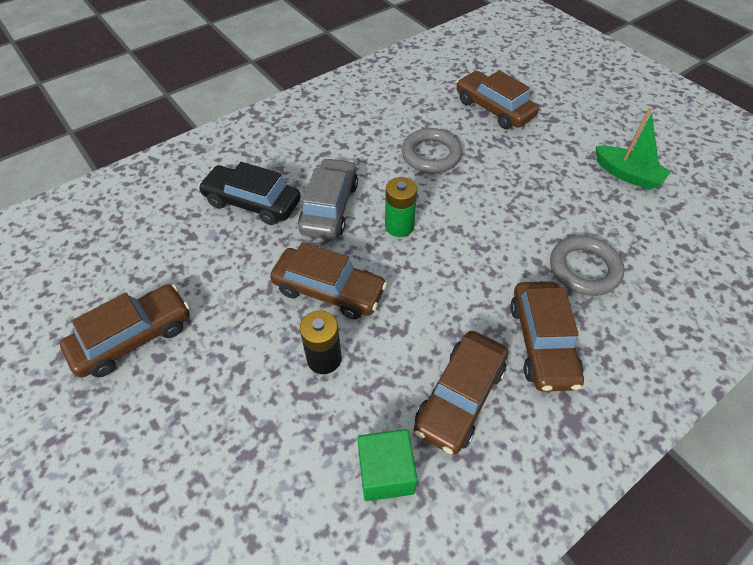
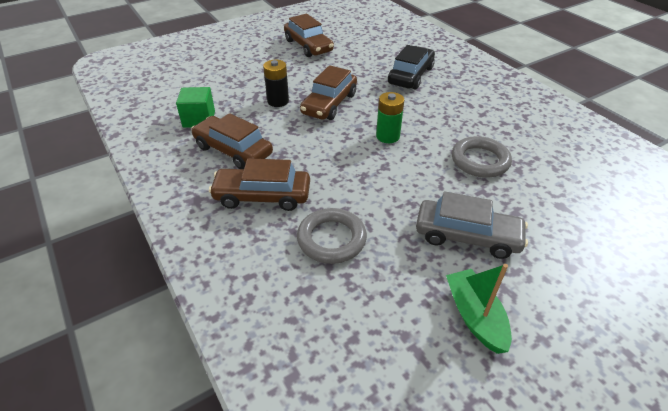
camera: 95 degrees right, 10 degrees down
grey car [298,158,358,239] -> grey car moved to [416,191,528,259]
brown car [456,70,539,129] -> none
green boat [596,108,671,190] -> green boat turned 120 degrees clockwise [446,264,512,354]

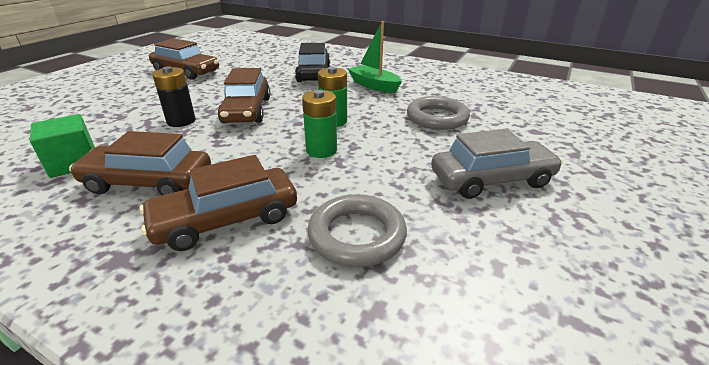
camera: 30 degrees left, 10 degrees down
green boat [446,264,512,354] -> green boat moved to [348,21,402,93]
none -> green battery [302,90,337,158]

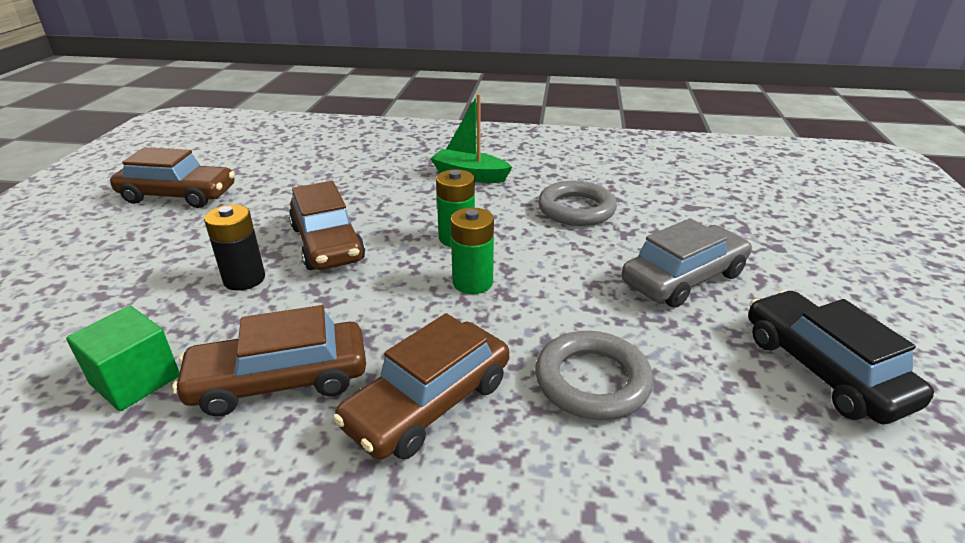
camera: 20 degrees left, 0 degrees up
black car [295,43,330,82] -> black car moved to [748,290,934,424]

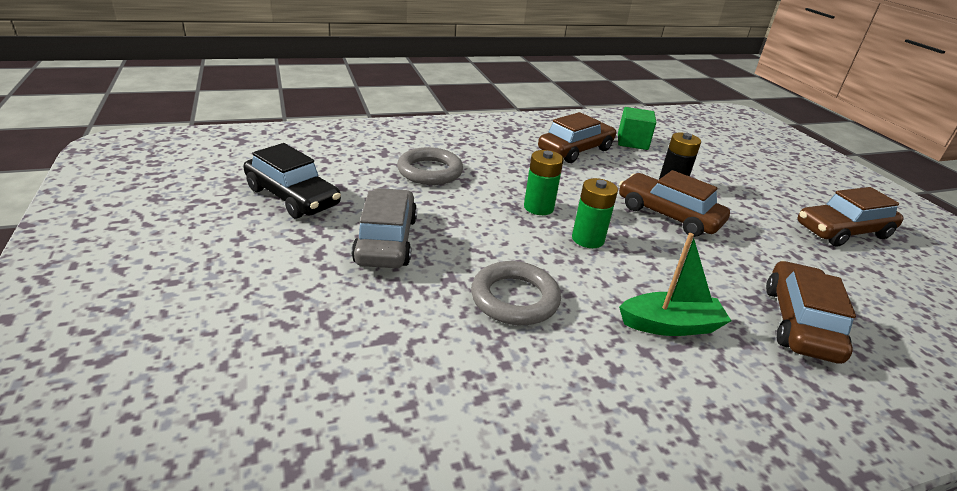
camera: 150 degrees right, 0 degrees up
brown car [333,313,509,460] -> brown car moved to [766,261,856,364]
grey car [622,218,752,308] -> grey car turned 150 degrees clockwise [352,188,417,268]

